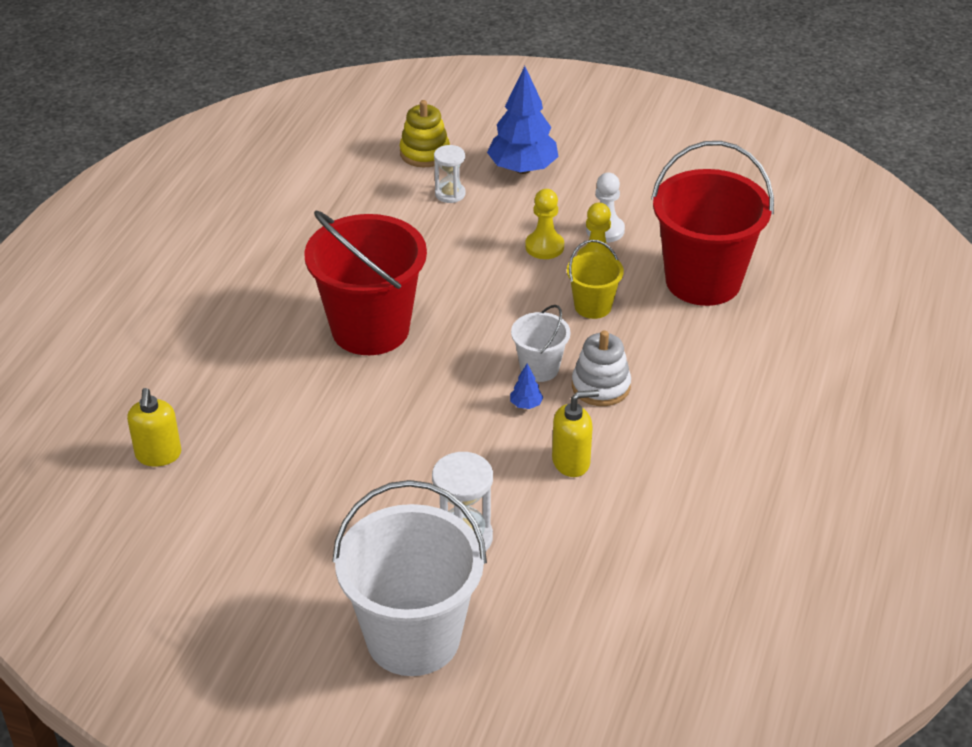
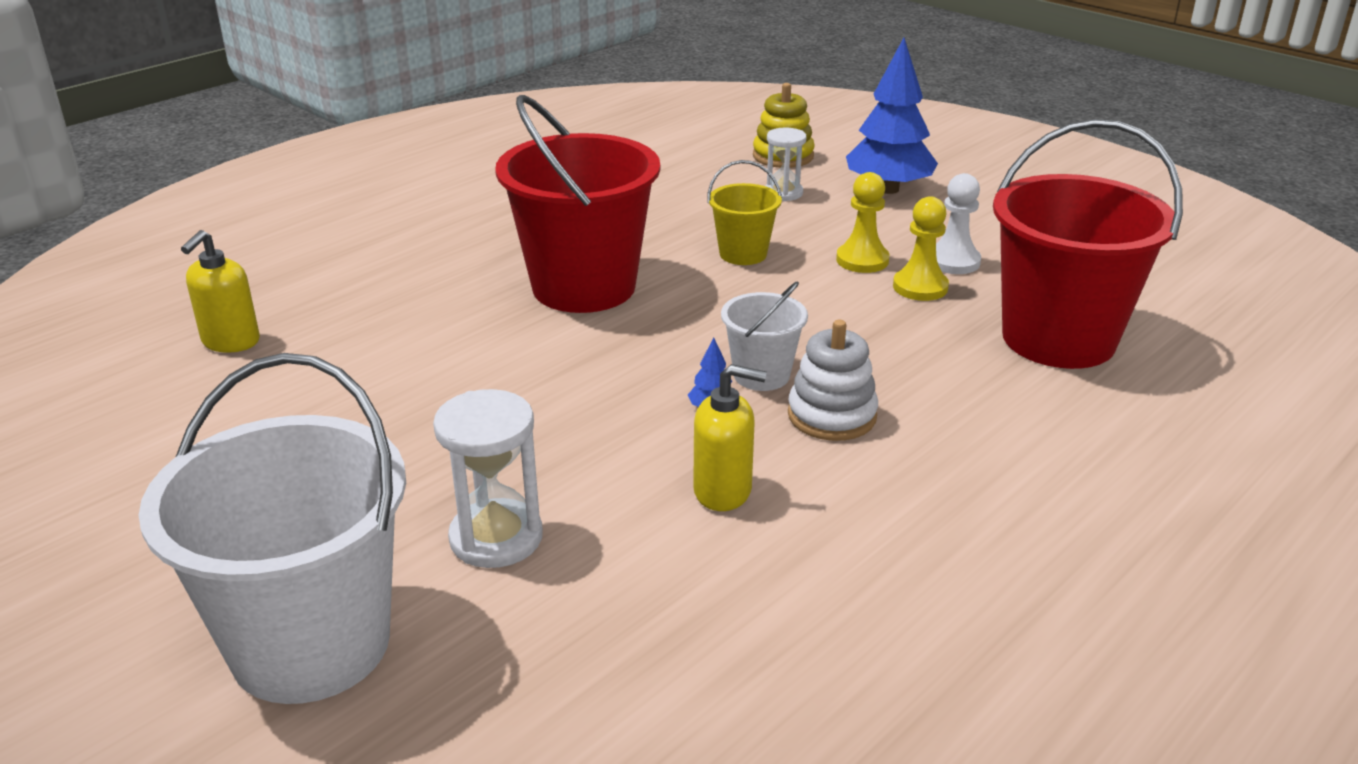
camera: 25 degrees right, 10 degrees down
yellow bucket [567,240,624,319] -> yellow bucket moved to [707,160,782,265]

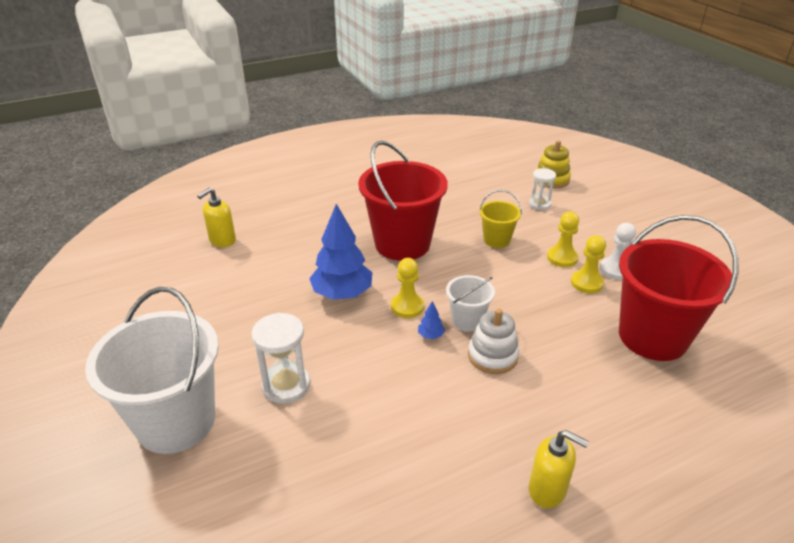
camera: 20 degrees right, 5 degrees up
yellow soap dispenser [693,364,767,511] -> yellow soap dispenser moved to [529,430,589,508]
blue tree [846,38,938,194] -> blue tree moved to [309,204,372,300]
none -> yellow pawn [391,258,424,318]

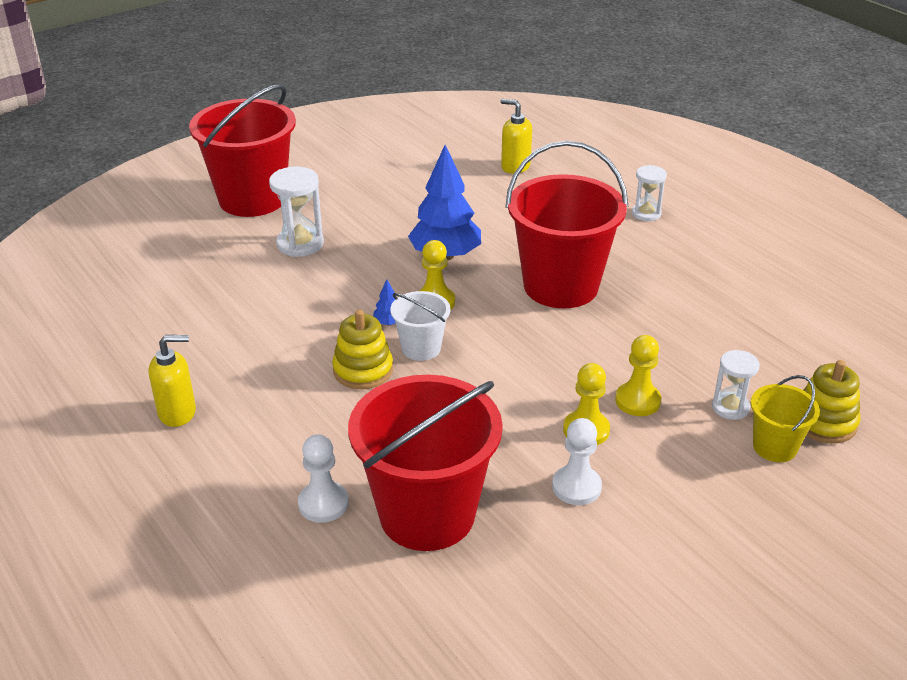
camera: 80 degrees right, 0 degrees up
white bucket [85,287,219,454] -> red bucket [189,84,296,217]
white stacking toy [468,309,519,374] -> yellow stacking toy [332,310,393,389]
yellow bucket [479,190,522,248] -> yellow bucket moved to [751,375,820,462]
yellow soap dispenser [529,430,589,508] -> yellow soap dispenser turned 120 degrees counterclockwise [149,335,196,427]
yellow pawn [571,235,606,293] -> yellow pawn moved to [615,335,661,416]
none -> white pawn [298,434,349,523]
none -> white hourglass [632,165,667,221]

